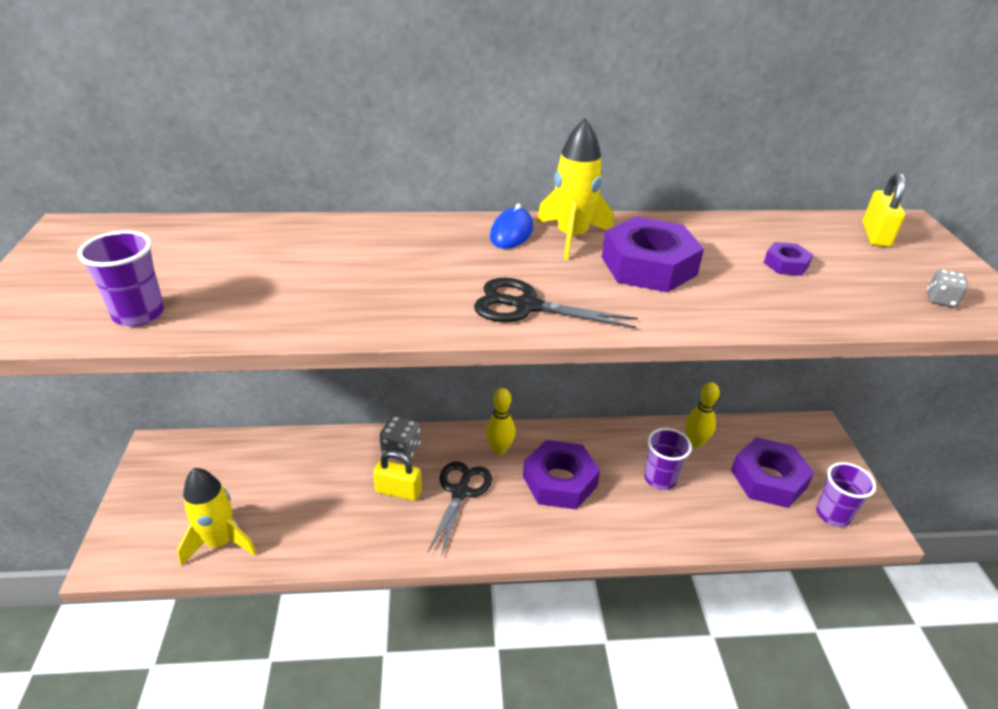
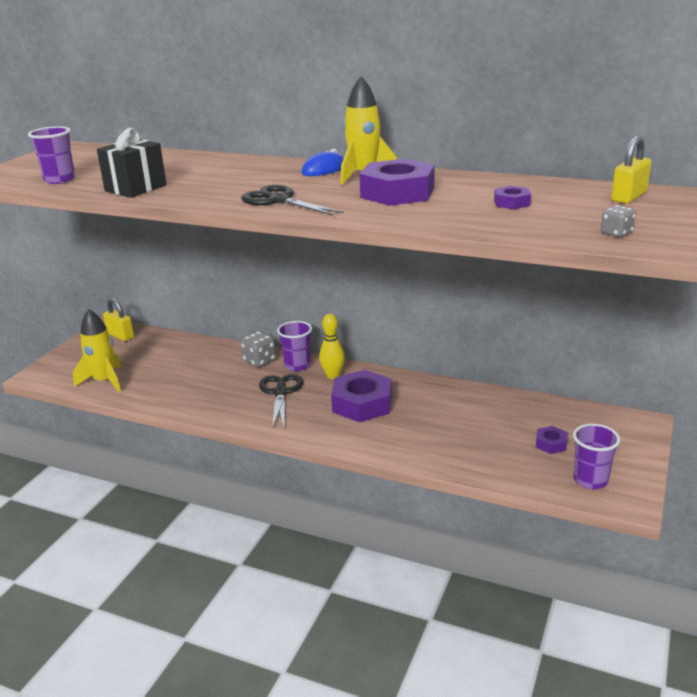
camera: 30 degrees right, 10 degrees down
yellow padlock [373,451,422,501] -> yellow padlock moved to [103,298,134,341]
black scissors [427,461,492,557] -> black scissors turned 45 degrees counterclockwise [259,374,303,429]
purple cup [644,428,692,490] -> purple cup moved to [277,321,312,371]
yellow bowling pin [685,382,720,448] -> none
purple nut [731,437,814,508] -> purple nut [536,426,567,454], size x0.47
none -> black gift [97,128,167,198]

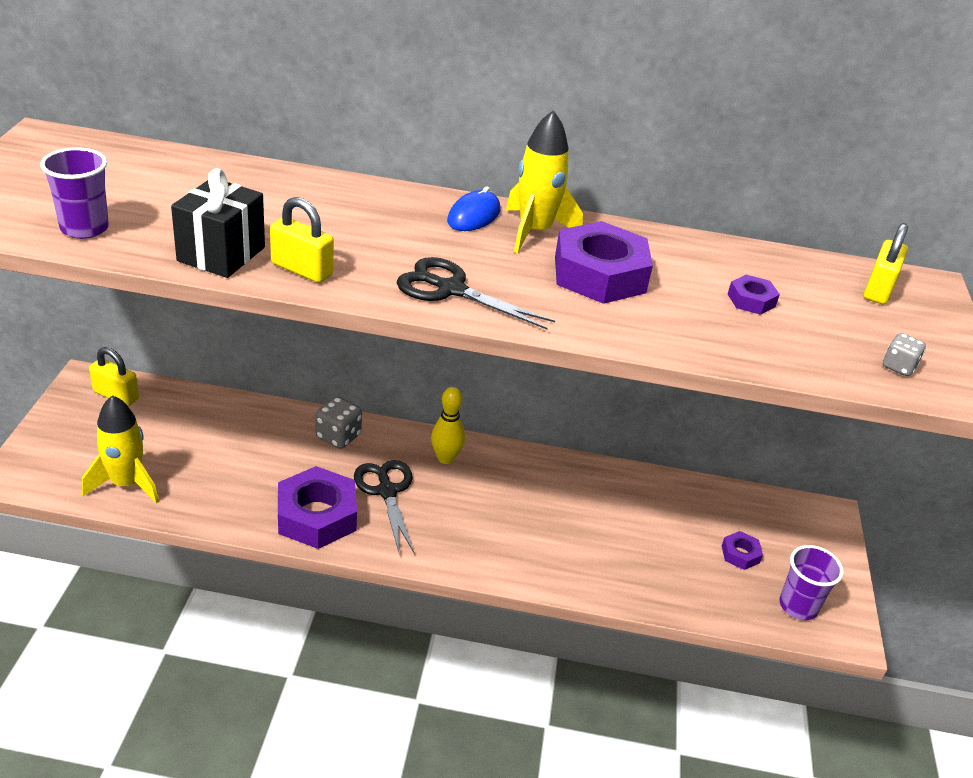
camera: 20 degrees left, 10 degrees up
purple cup [277,321,312,371] -> none
purple nut [331,370,392,422] -> purple nut moved to [278,466,357,549]
none -> yellow padlock [270,197,334,283]

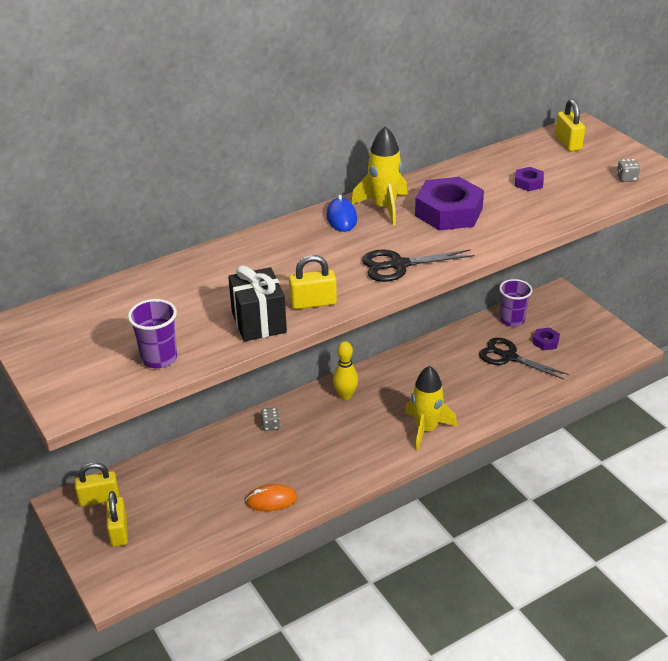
camera: 35 degrees left, 0 degrees up
yellow rocket [82,395,159,504] -> yellow rocket moved to [405,366,457,451]
purple nut [278,466,357,549] -> none
grey dice [316,397,362,449] -> grey dice [261,408,280,431], size x0.61
black scissors [354,460,415,555] -> black scissors moved to [479,338,568,379]
purple cup [779,545,844,620] -> purple cup moved to [499,279,532,327]
none -> yellow padlock [106,491,128,547]
none -> orange mouse [245,484,297,511]

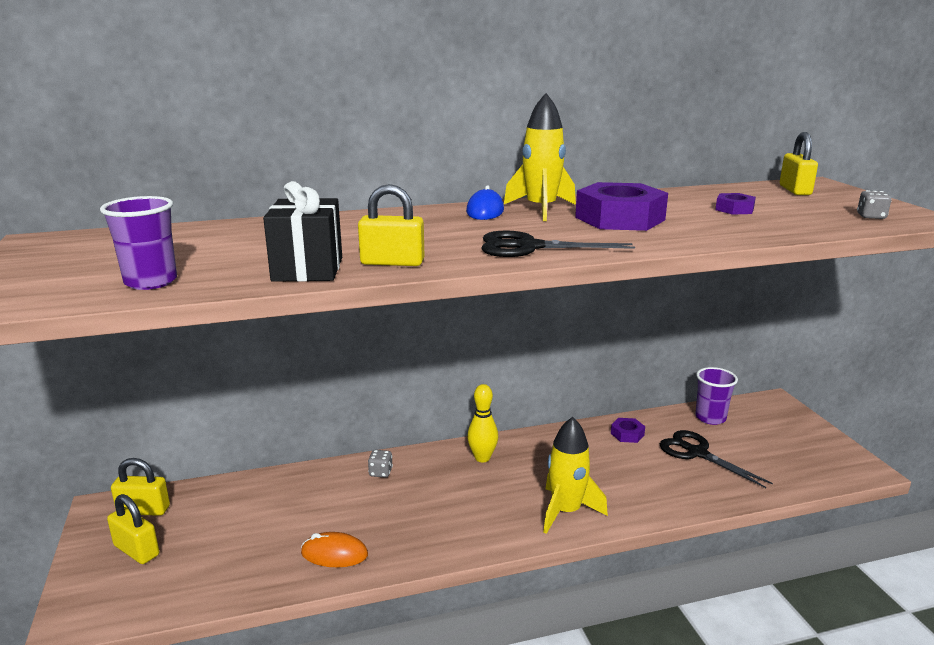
camera: 15 degrees right, 15 degrees down
yellow padlock [106,491,128,547] -> yellow padlock turned 60 degrees counterclockwise [107,494,159,564]
purple nut [533,327,560,351] -> purple nut moved to [611,418,645,443]

